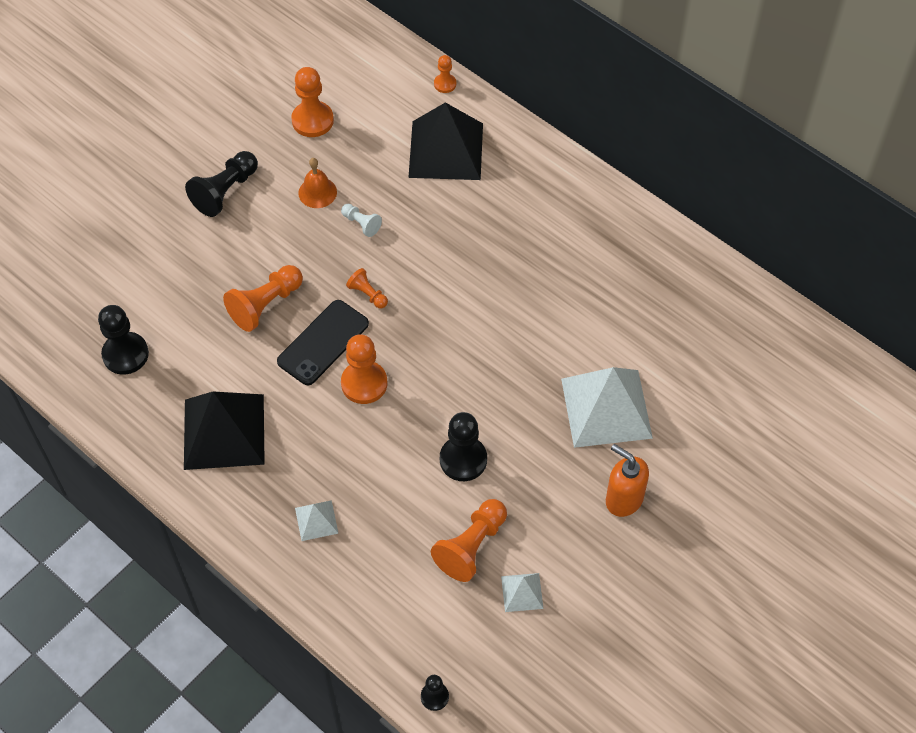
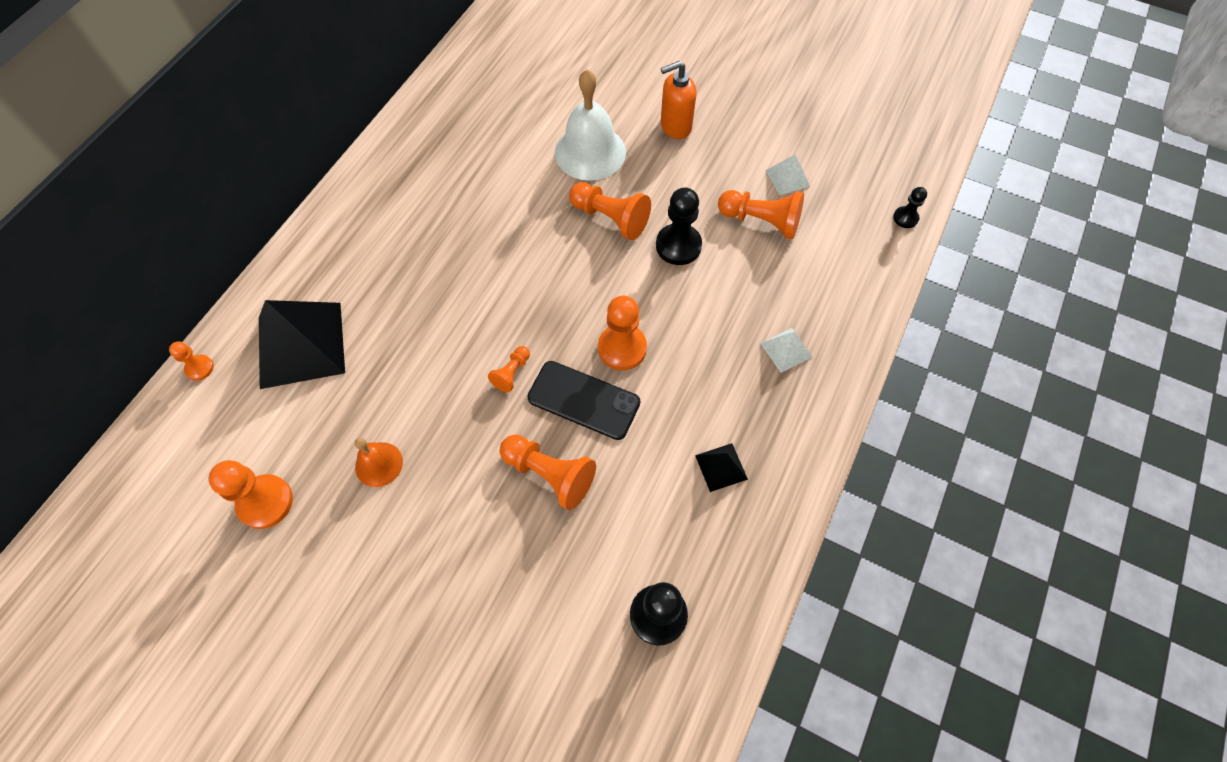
camera: 105 degrees left, 5 degrees up
black pyramid [184,392,265,470] -> black pyramid [695,443,748,492], size x0.46
black pawn [185,151,258,217] -> none
white pawn [341,204,382,237] -> none
white pyramid [561,367,653,448] -> white bell [555,69,626,181]
orange soap dispenser [606,444,649,517] -> orange soap dispenser turned 45 degrees clockwise [661,61,697,139]
none -> orange pawn [569,182,651,240]

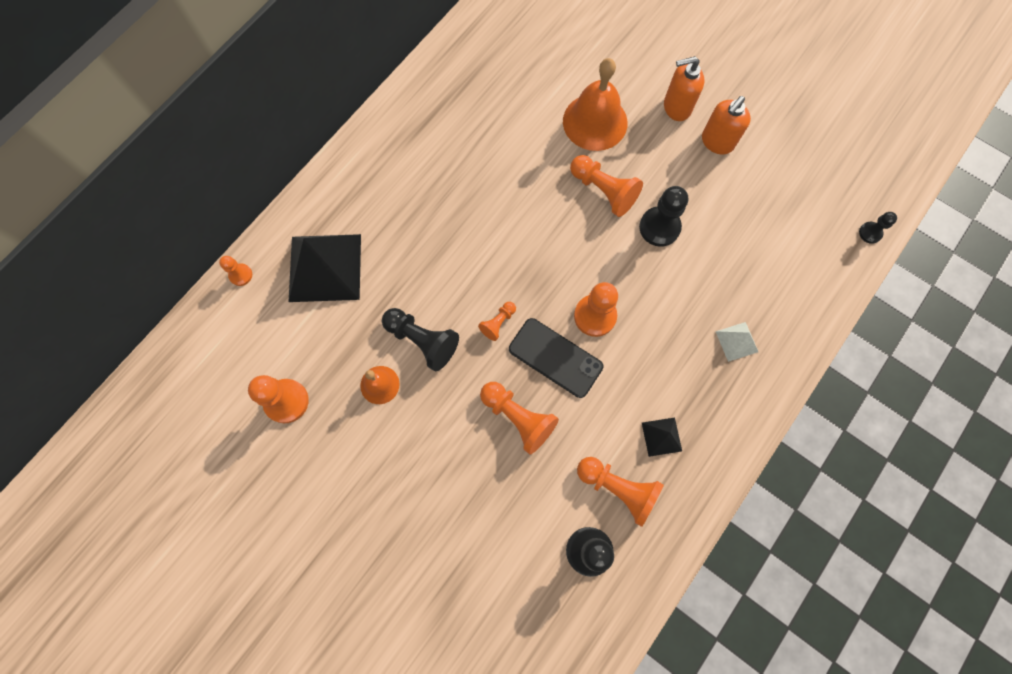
camera: 10 degrees right, 10 degrees up
white bell [555,69,626,181] -> orange bell [563,58,628,151]
orange pawn [718,190,804,239] -> orange pawn moved to [577,457,664,527]
white pyramid [765,154,810,195] -> none
none -> black pawn [382,308,459,371]
none -> orange soap dispenser [702,96,751,154]

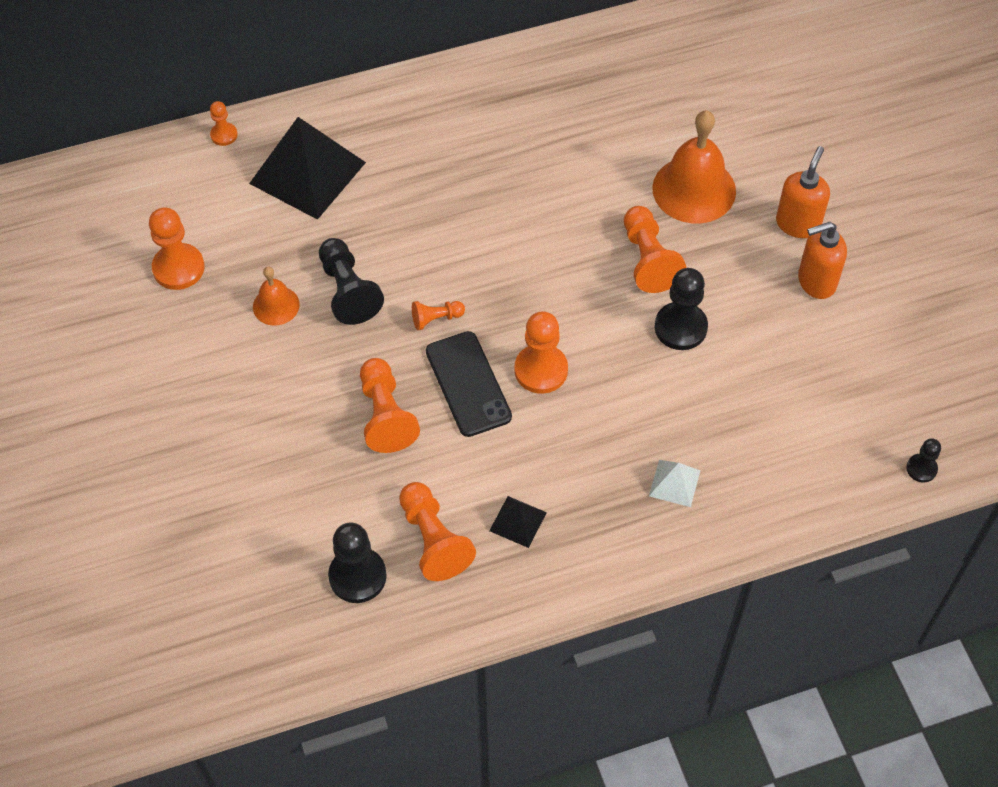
camera: 35 degrees right, 15 degrees down
orange soap dispenser [664,56,704,121] -> orange soap dispenser turned 90 degrees clockwise [776,146,830,238]

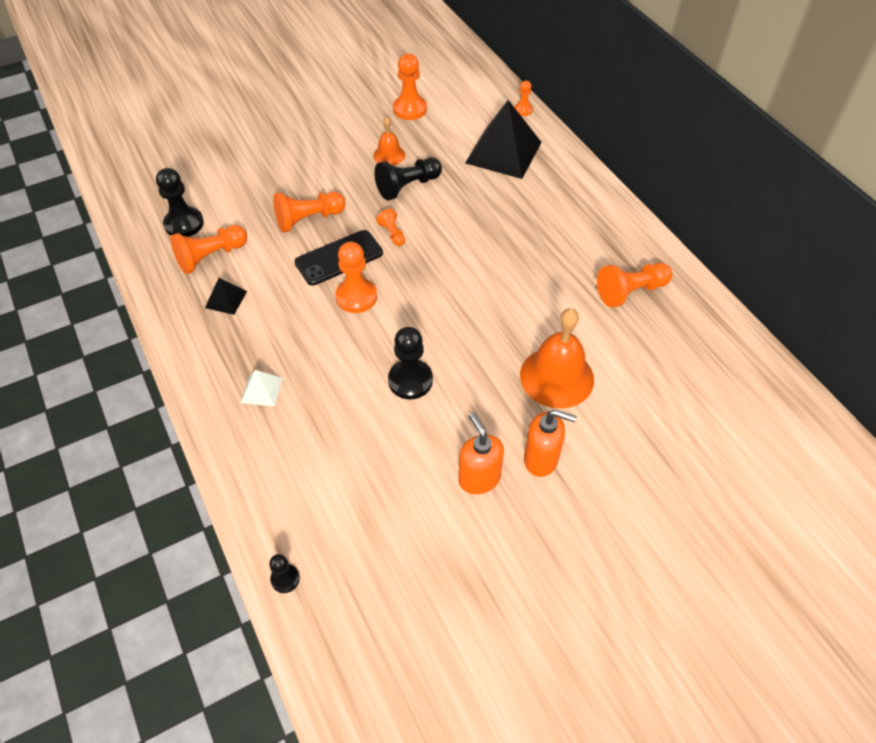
camera: 80 degrees right, 5 degrees down
orange pawn [624,206,686,293] -> orange pawn moved to [597,263,672,308]

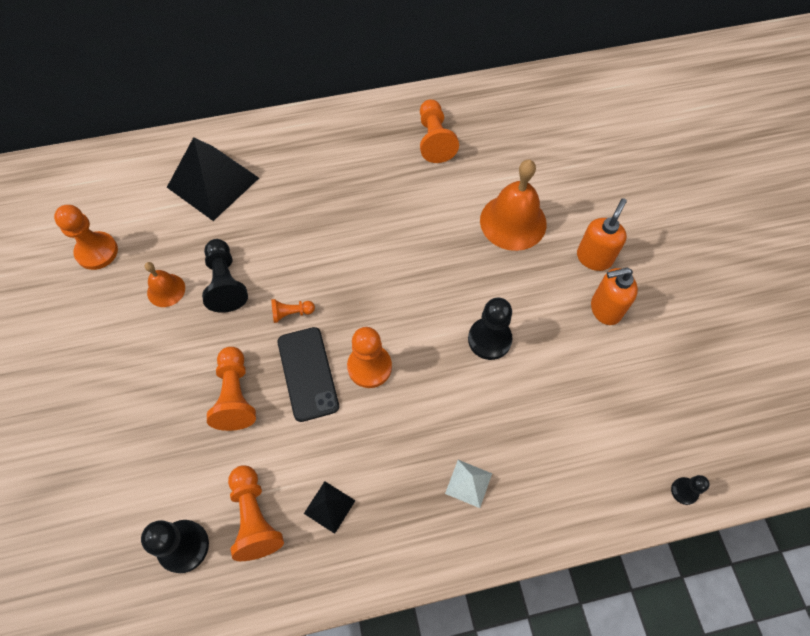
camera: 75 degrees left, 10 degrees up
orange pawn [514,81,533,116] -> none

